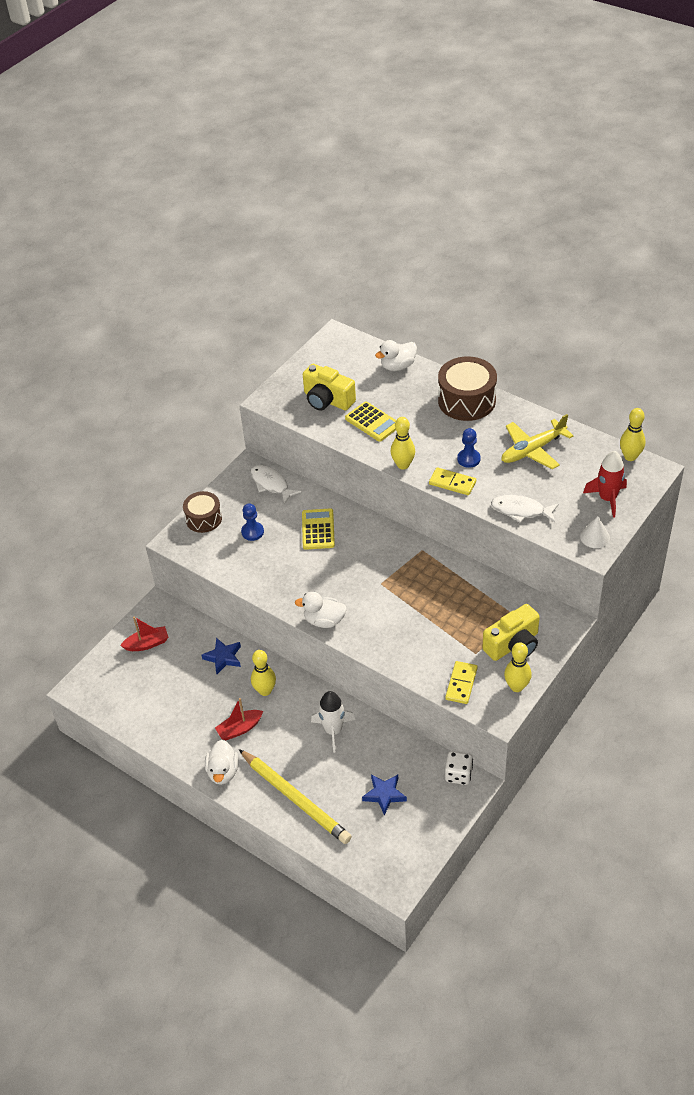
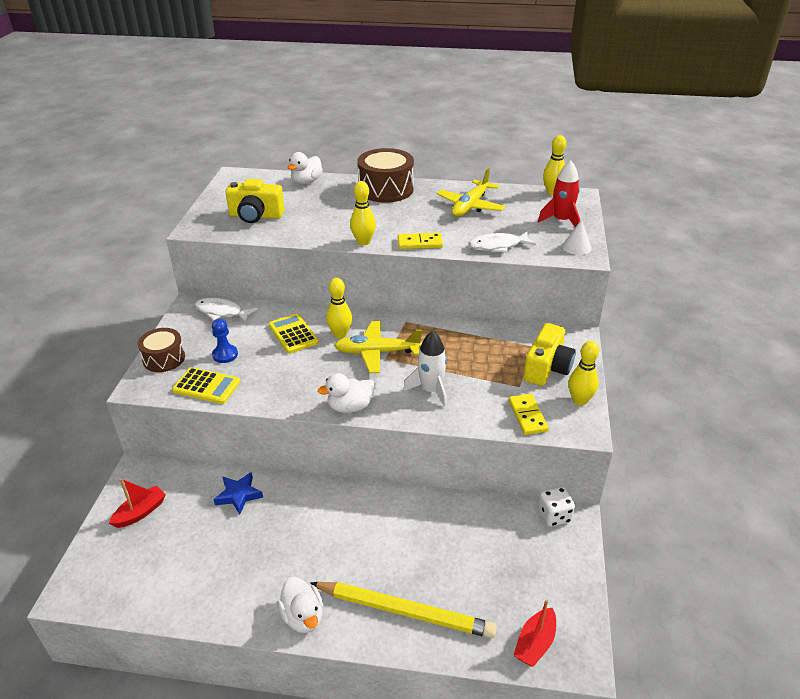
camera: 30 degrees left, 10 degrees down
red boat [215,698,263,740] -> red boat moved to [513,599,556,667]
yellow bowling pin [251,650,276,696] -> yellow bowling pin moved to [326,278,352,339]
white rocket [311,691,355,753] -> white rocket moved to [403,331,447,408]
yellow calculator [345,402,396,442] -> yellow calculator moved to [172,367,240,404]
blue star [362,774,407,815] -> none
blue pawn [457,428,481,468] -> none
none -> yellow plane [334,321,422,373]

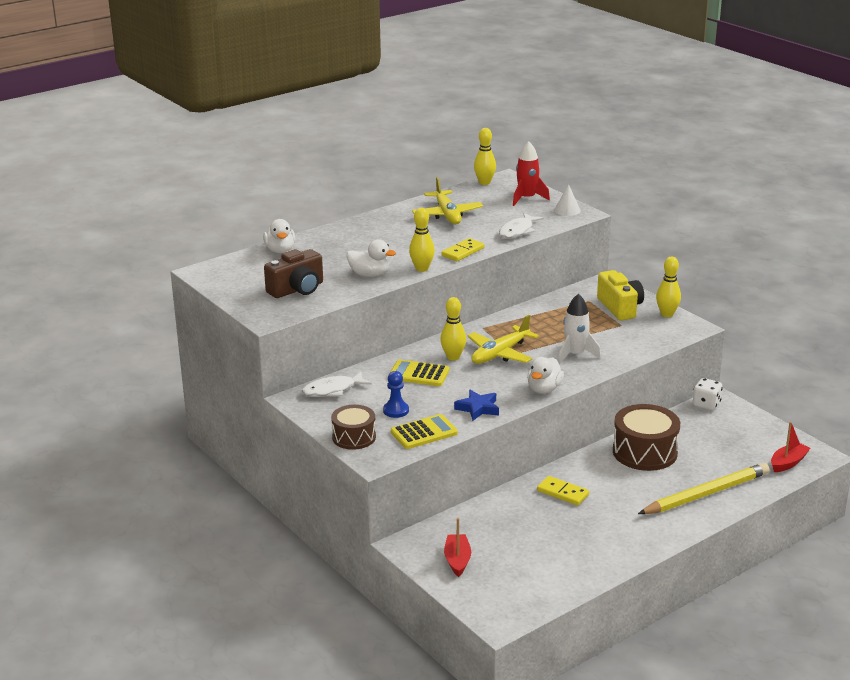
camera: 45 degrees left, 10 degrees down
blue star [213,472,263,514] -> blue star moved to [454,390,499,421]
yellow camera [225,179,285,223] -> brown camera [264,249,323,298]
white duck [277,577,323,633] -> white duck moved to [346,239,396,277]
brown drum [357,148,414,203] -> brown drum moved to [613,404,680,471]
yellow domino [509,394,549,435] -> yellow domino moved to [537,476,589,505]
red boat [513,599,556,667] -> red boat turned 120 degrees counterclockwise [771,422,811,472]

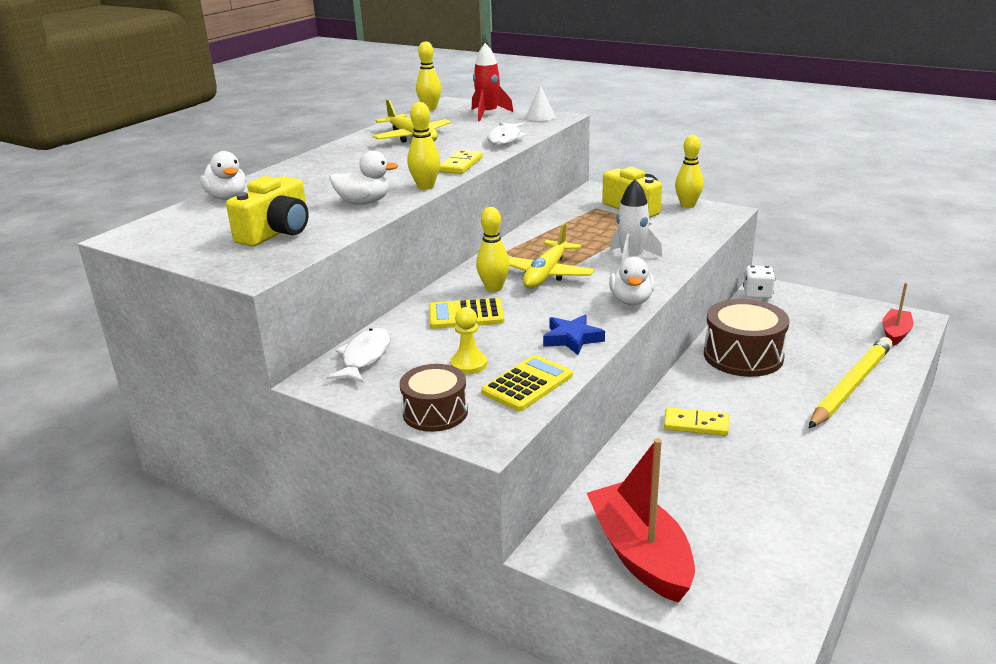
camera: 20 degrees left, 0 degrees up
brown camera [264,249,323,298] -> yellow camera [226,176,309,247]
white fish [302,372,372,397] -> white fish turned 150 degrees clockwise [327,328,391,383]
blue pawn [383,371,409,418] -> yellow pawn [450,307,487,374]
red boat [444,518,471,577] -> red boat [587,438,695,603], size x1.82

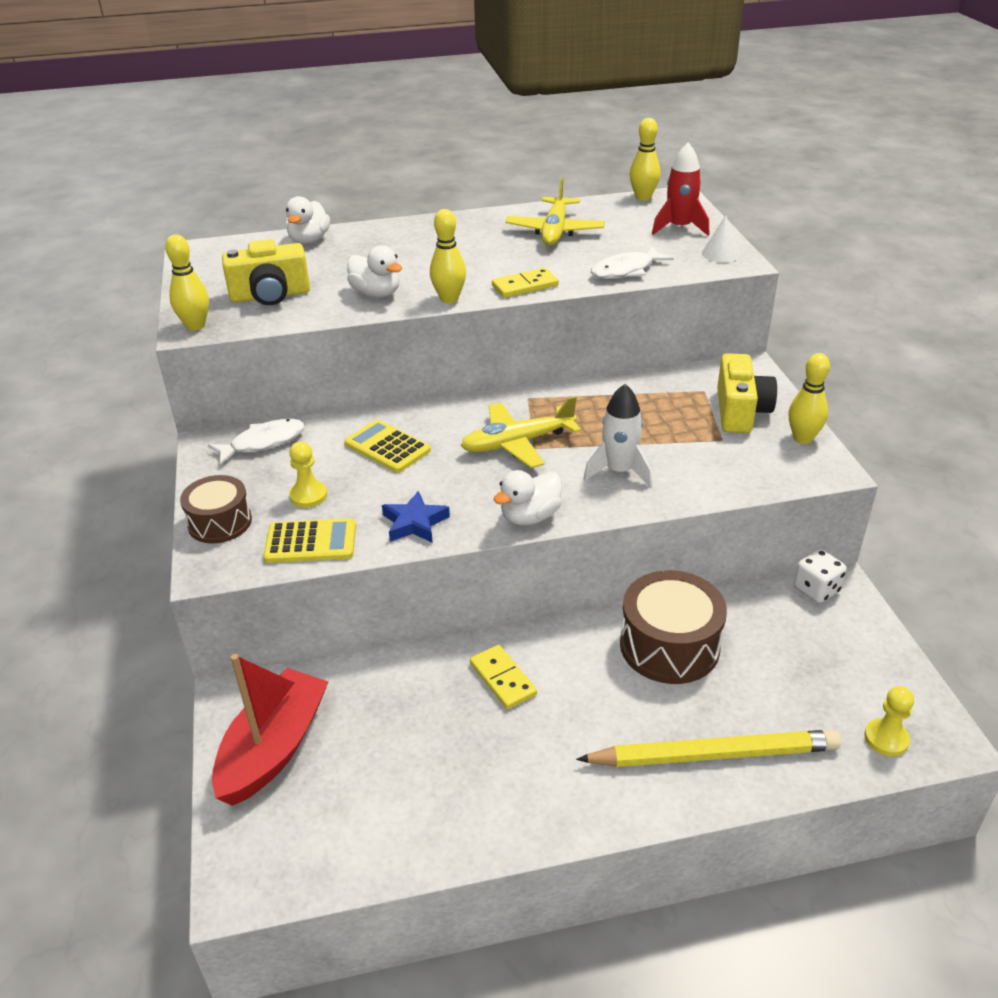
camera: 45 degrees right, 10 degrees up
yellow bowling pin [476,207,510,292] -> yellow bowling pin moved to [165,234,209,331]
red boat [882,283,913,346] -> yellow pawn [864,686,914,756]

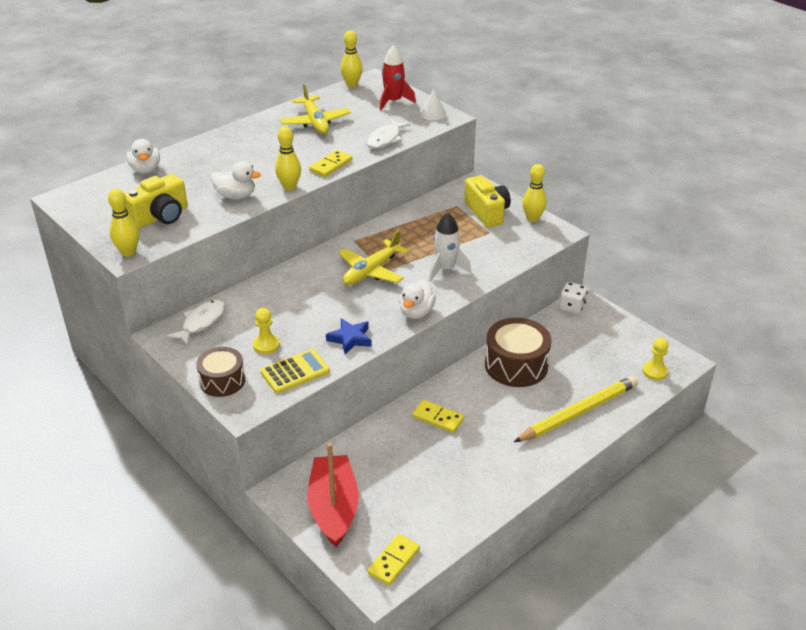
camera: 30 degrees left, 0 degrees up
yellow calculator [344,419,431,473] -> none
none -> yellow domino [367,534,420,585]

